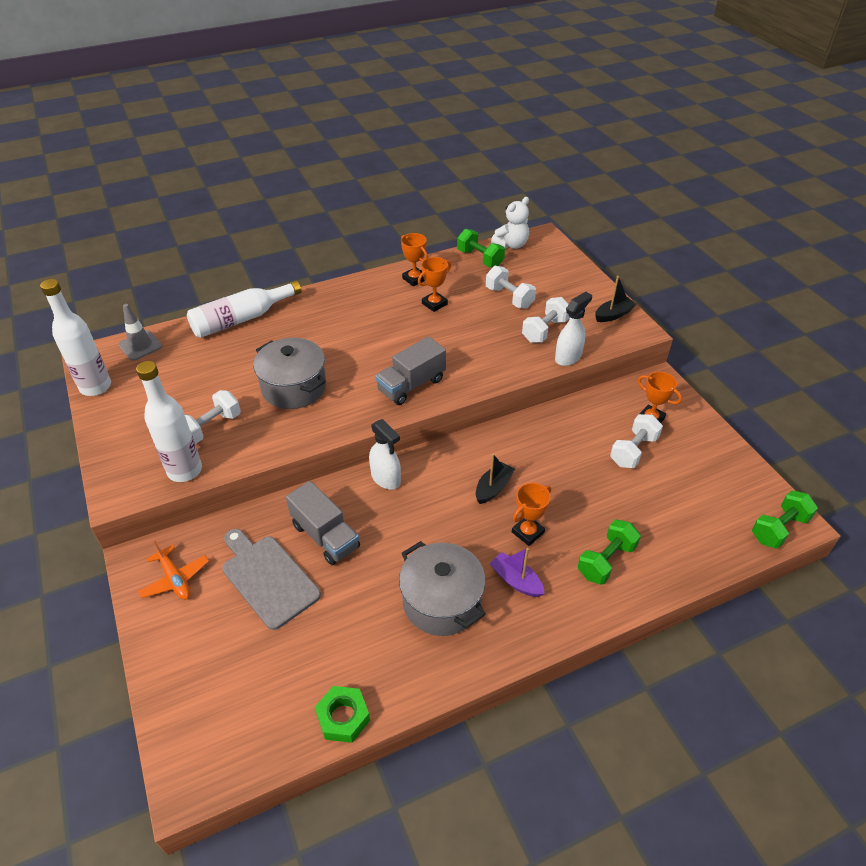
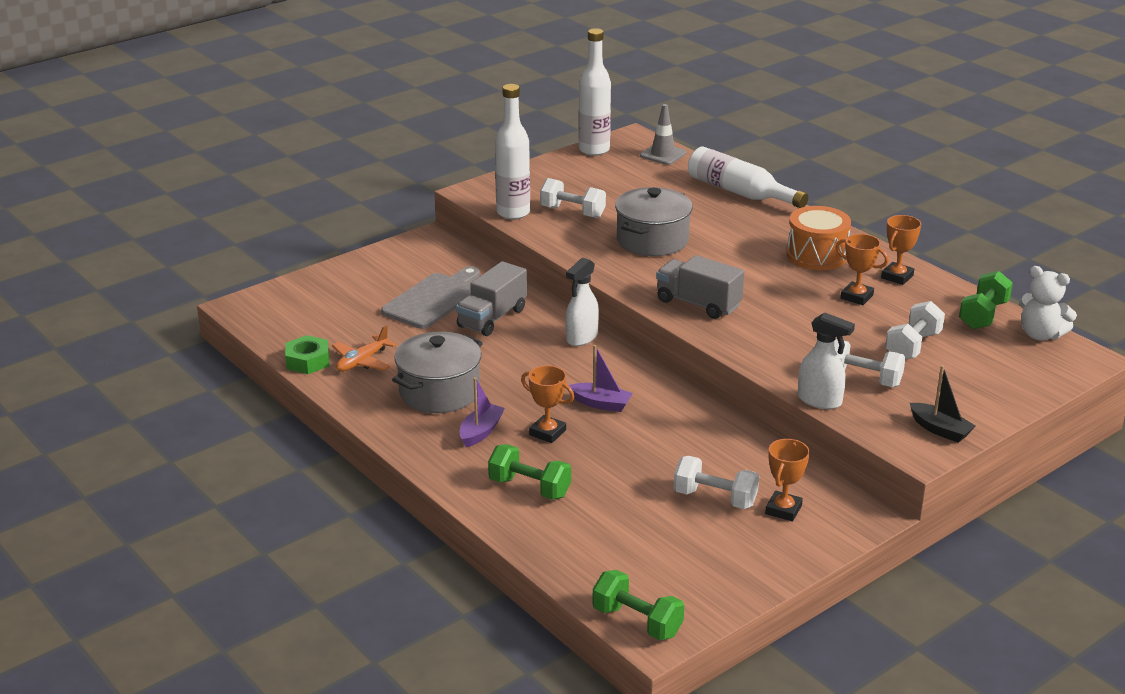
camera: 75 degrees right, 15 degrees down
orange plane [138,541,209,600] -> orange plane moved to [332,325,396,372]
black boat [476,454,515,504] -> purple boat [568,345,633,412]
none -> orange drum [787,206,851,270]

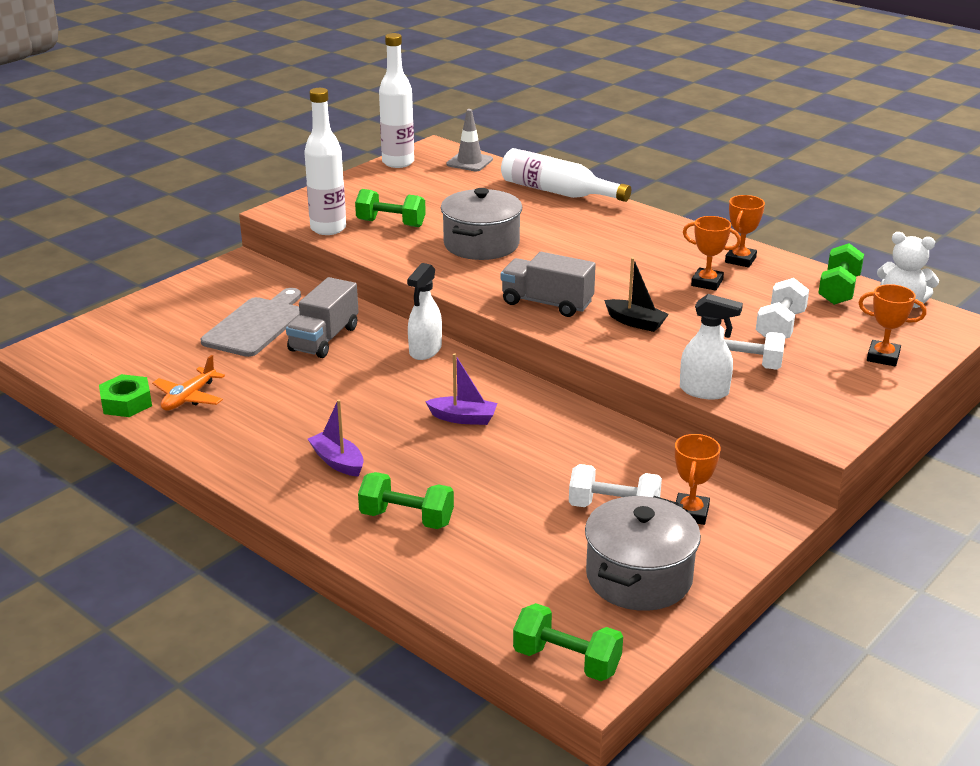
camera: 10 degrees left, 0 degrees up
grey pot [392,332,483,413] -> grey pot moved to [585,496,701,611]
purple boat [459,377,505,447] -> purple boat turned 60 degrees counterclockwise [308,400,364,477]
orange trophy [521,365,574,443] -> orange trophy moved to [858,284,926,366]
white dumbbell [540,178,606,218] -> green dumbbell [355,189,426,227]
orange drum [787,206,851,270] -> none
black boat [910,365,976,443] -> black boat moved to [604,257,669,332]

